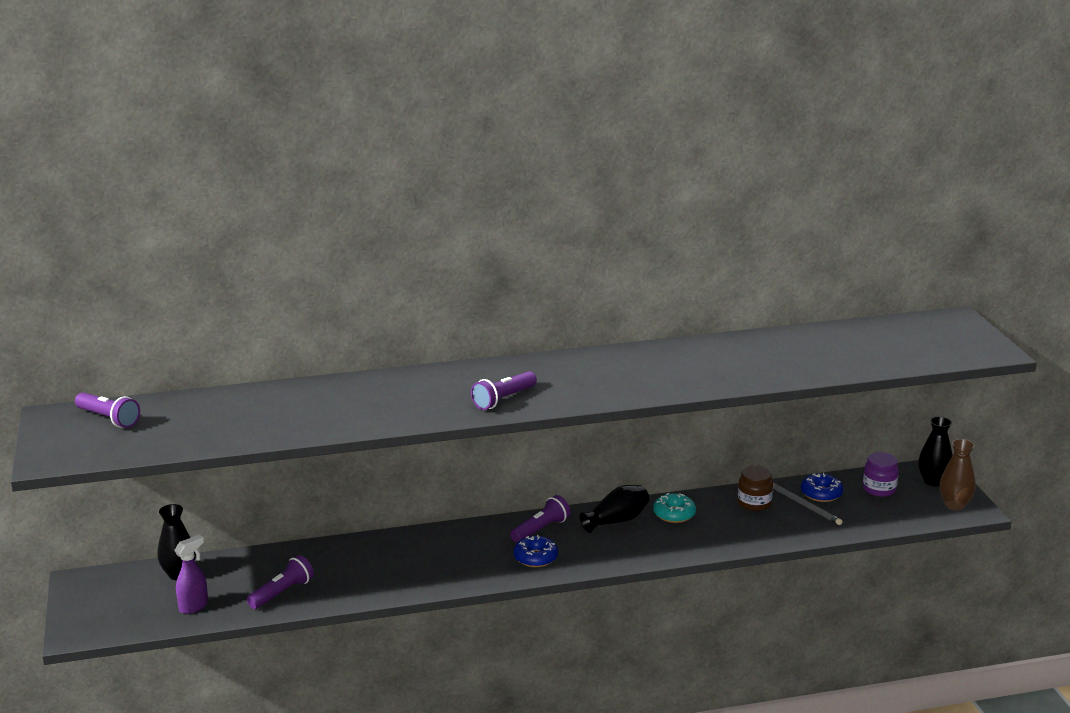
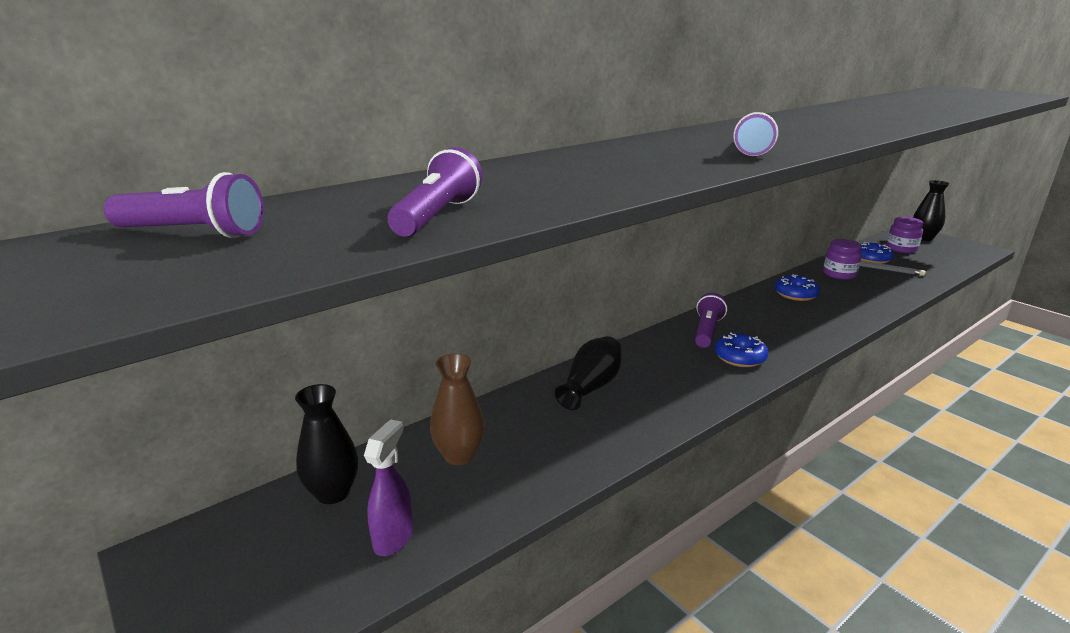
camera: 25 degrees left, 0 degrees up
purple flashlight [247,555,314,609] -> purple flashlight moved to [388,147,483,237]
black vase [580,485,650,533] -> black vase moved to [554,336,622,410]
turquoise donut [653,493,696,523] -> blue donut [775,274,820,301]
brown jar [738,466,773,511] -> purple jar [823,239,862,280]
brown vase [940,439,975,510] -> brown vase moved to [430,353,485,465]

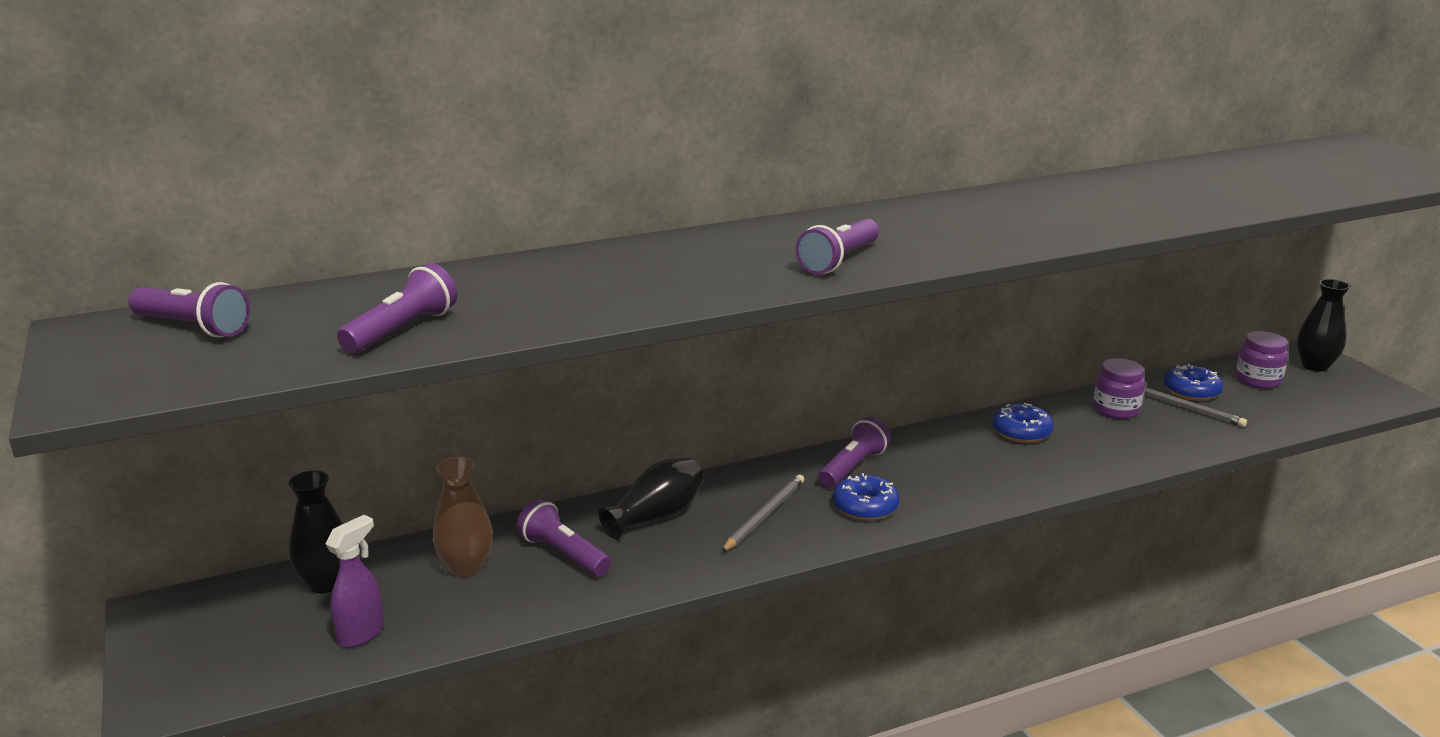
camera: 15 degrees right, 0 degrees up
none -> purple flashlight [517,499,611,577]
none -> grey pencil [721,475,804,552]

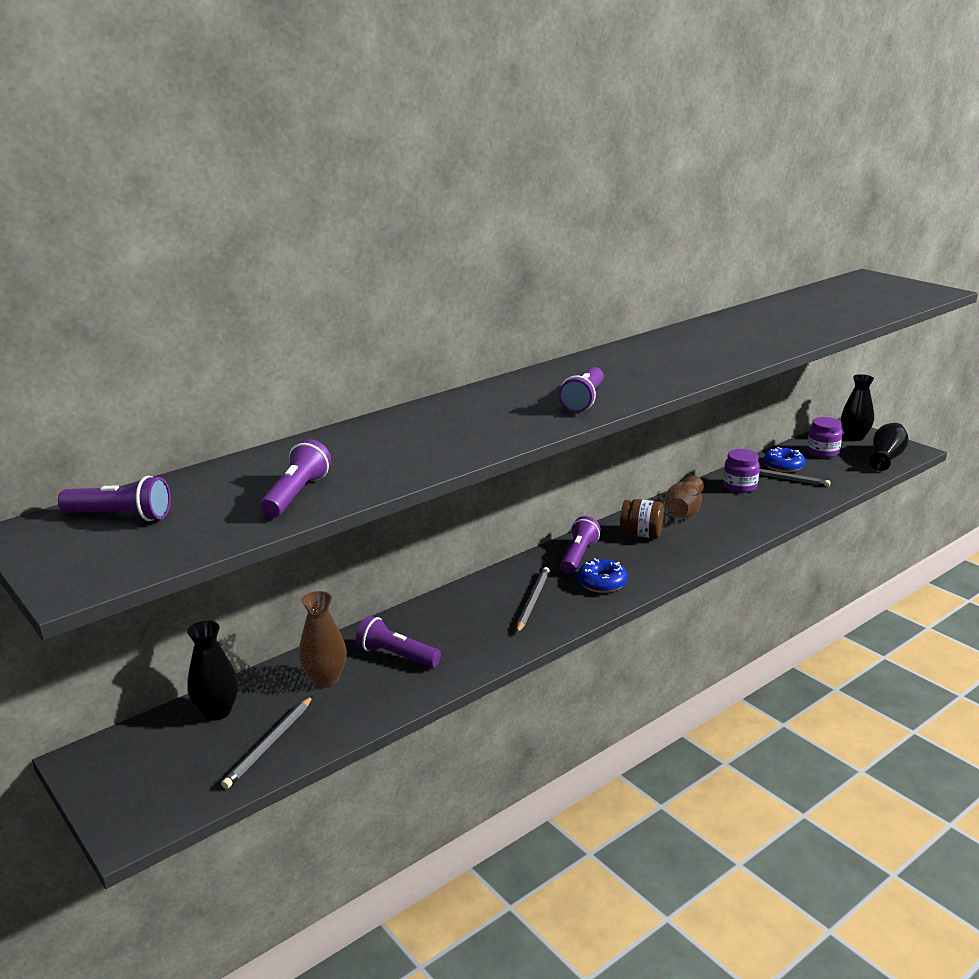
camera: 15 degrees left, 0 degrees up
purple spray bottle [326,515,384,648] -> grey pencil [221,696,313,789]
black vase [599,458,704,539] -> black vase moved to [869,423,908,471]
blue donut [993,403,1054,443] -> brown vase [664,475,704,519]
none -> brown jar [620,499,664,538]

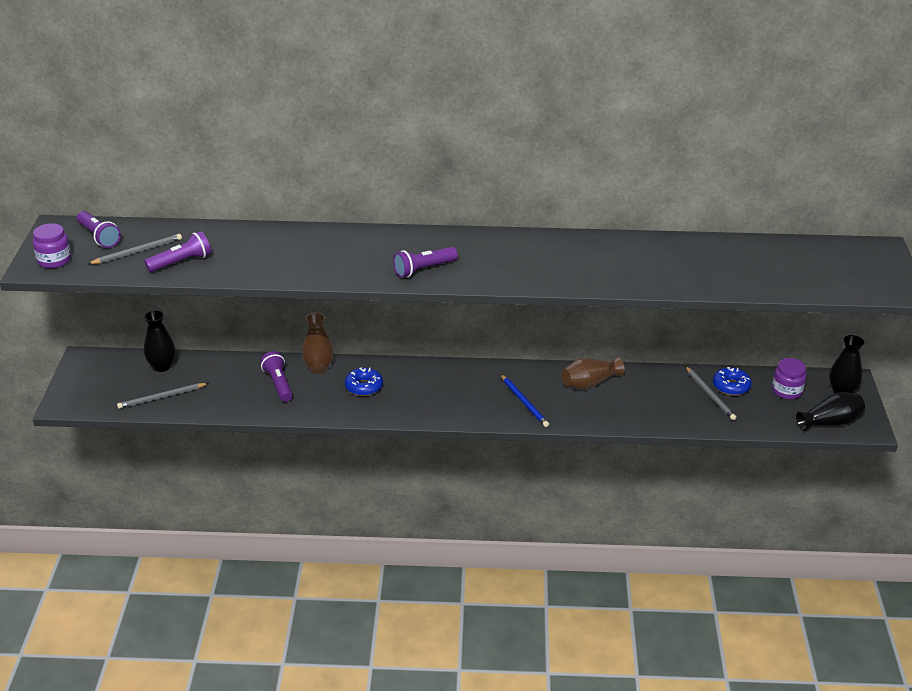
camera: 40 degrees right, 10 degrees up
brown vase [299,591,347,687] -> brown vase moved to [302,312,333,374]
grey pencil [516,567,550,633] -> grey pencil moved to [88,234,182,264]
purple flashlight [561,516,601,574] -> none
blue donut [577,558,628,593] -> blue donut moved to [345,367,383,396]
brown jar [620,499,664,538] -> none
purple jar [723,449,760,493] -> purple jar moved to [33,223,71,268]
none -> blue pencil [501,374,549,427]

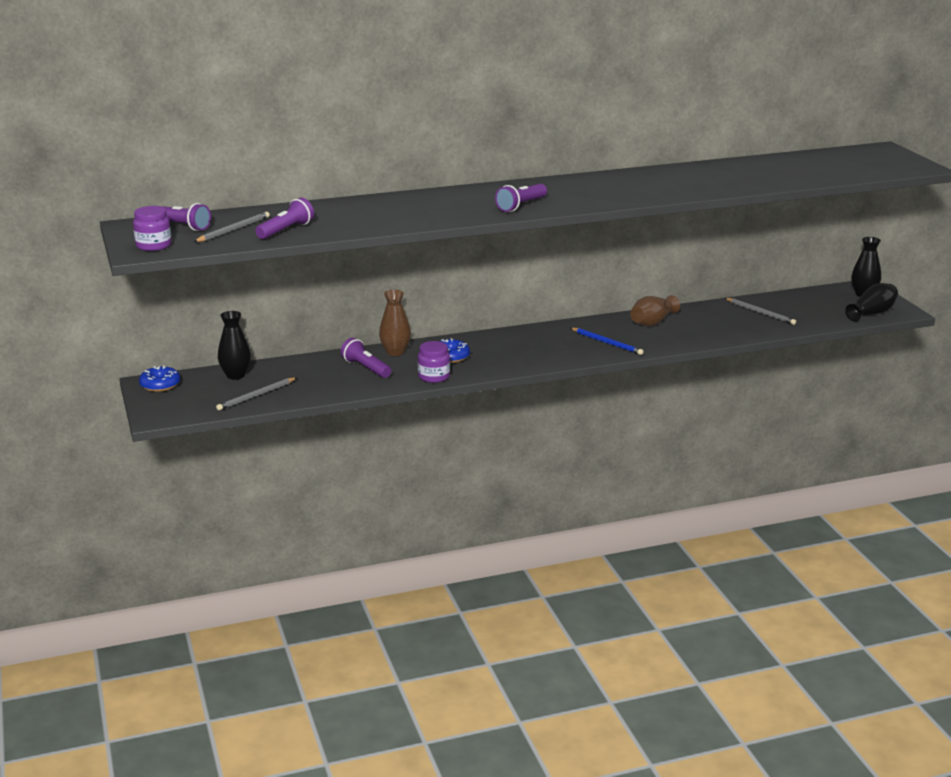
camera: 20 degrees left, 10 degrees down
blue donut [713,367,752,396] -> blue donut moved to [139,365,180,392]
purple jar [772,358,806,400] -> purple jar moved to [418,341,450,383]

